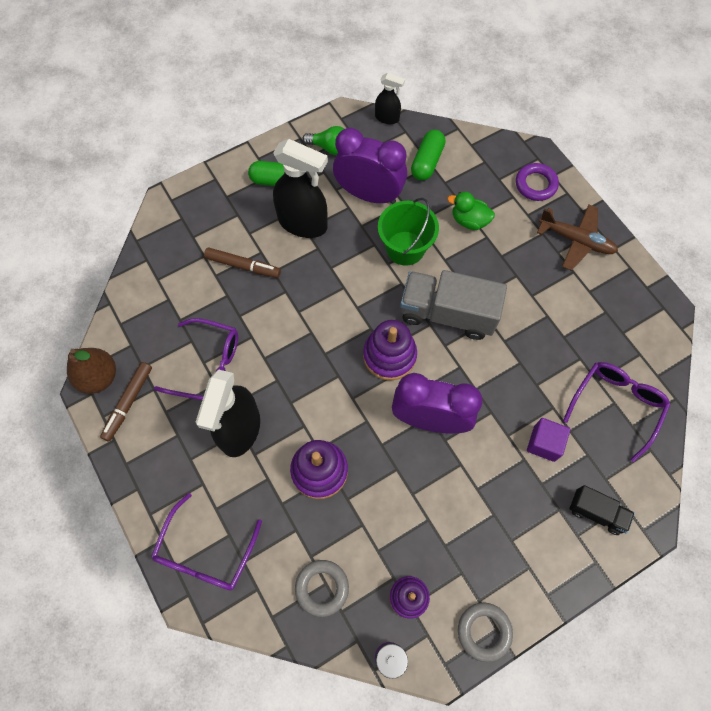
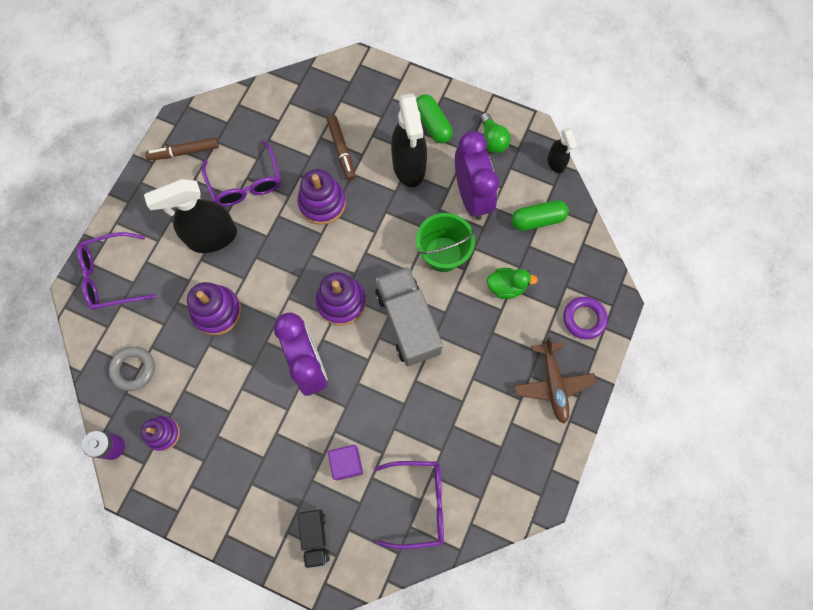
camera: 55 degrees right, 5 degrees up
brown pear [67,348,116,394] -> none
green duck [447,192,495,230] -> green duck turned 105 degrees clockwise [487,268,538,299]
grey ring [458,603,513,662] -> none
none -> purple stacking toy [297,169,346,225]

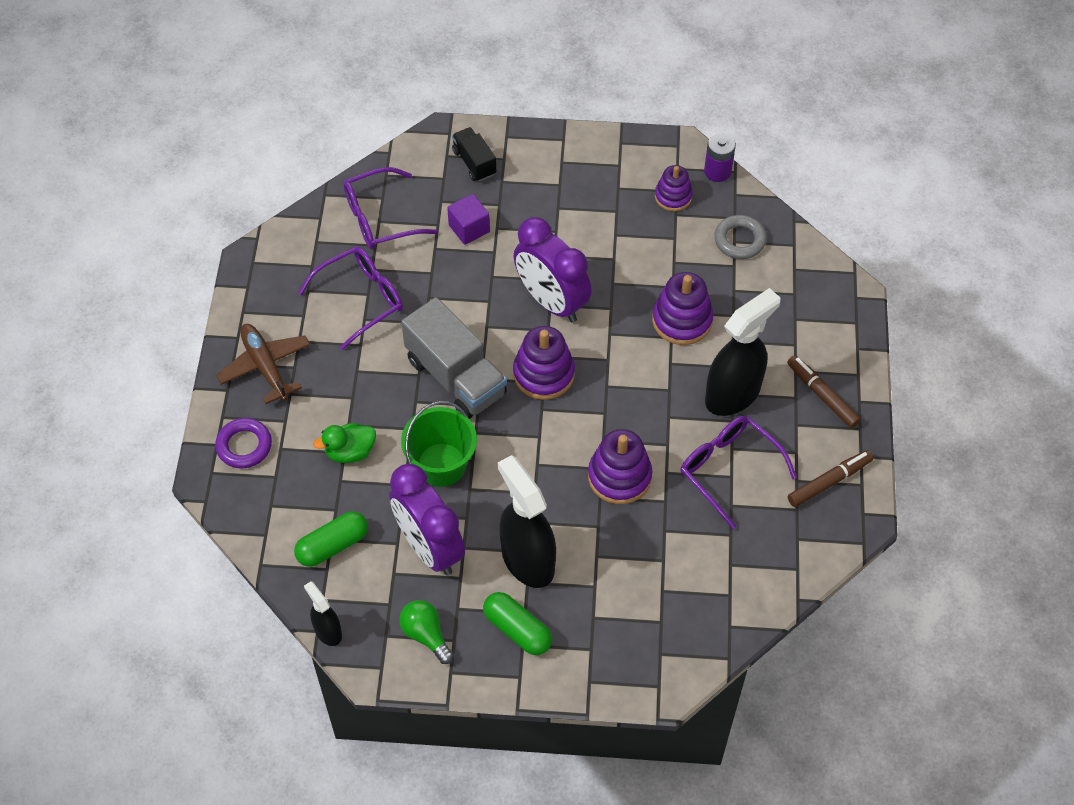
camera: 160 degrees right, 15 degrees down
purple glasses [77,232,156,310] -> purple glasses moved to [298,246,403,350]
brown marker [327,115,355,181] -> brown marker moved to [787,355,861,428]

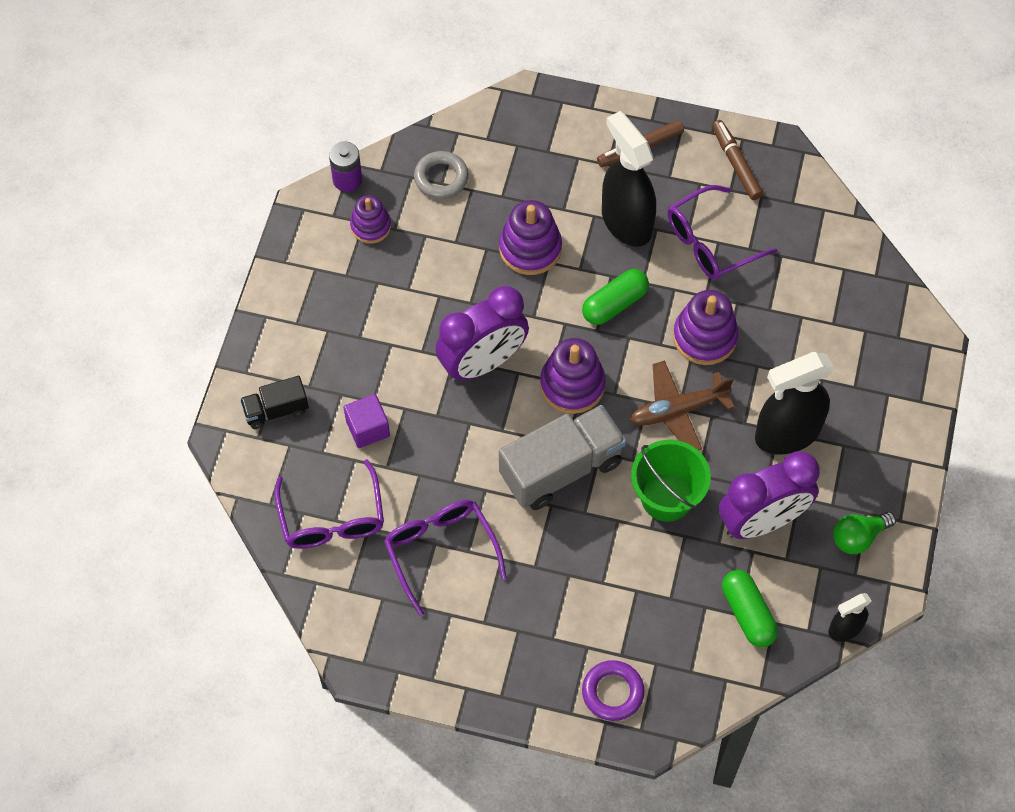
camera: 80 degrees left, 5 degrees up
brown plane [216,324,310,404] -> brown plane moved to [630,360,735,451]
green duck [313,423,376,463] -> none
green capsule [483,592,552,655] -> green capsule moved to [582,269,649,325]

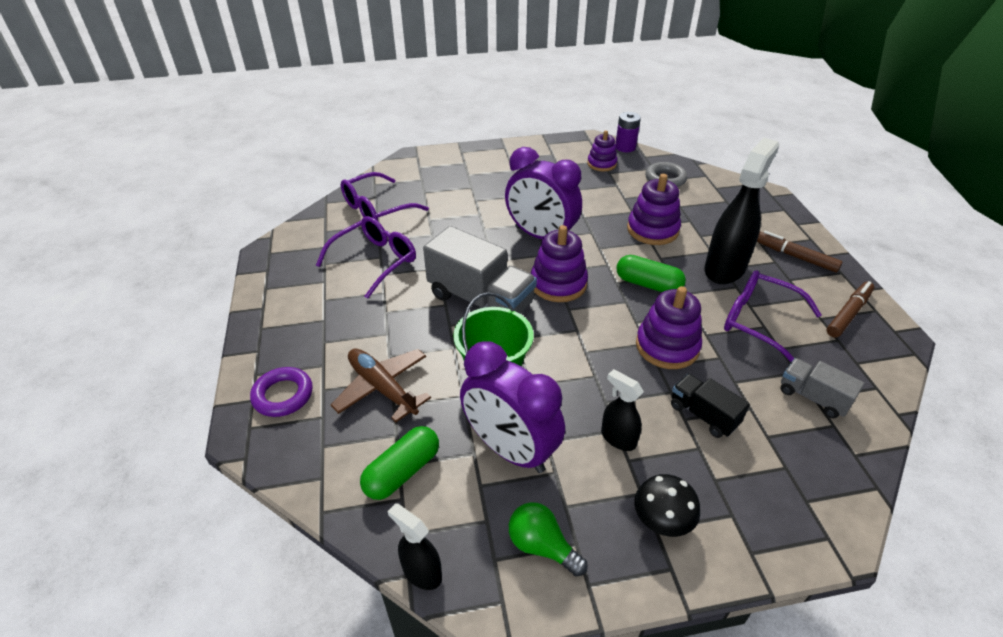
camera: 65 degrees right, 20 degrees down
black truck [240,376,309,429] -> black truck moved to [671,374,750,438]
purple cube [344,394,390,448] -> none
brown plane [630,360,735,451] -> brown plane moved to [331,349,431,423]
black spray bottle [755,352,834,454] -> black spray bottle [601,369,644,451], size x0.51
none -> black mushroom [634,474,700,537]
none -> grey truck [780,358,865,418]

